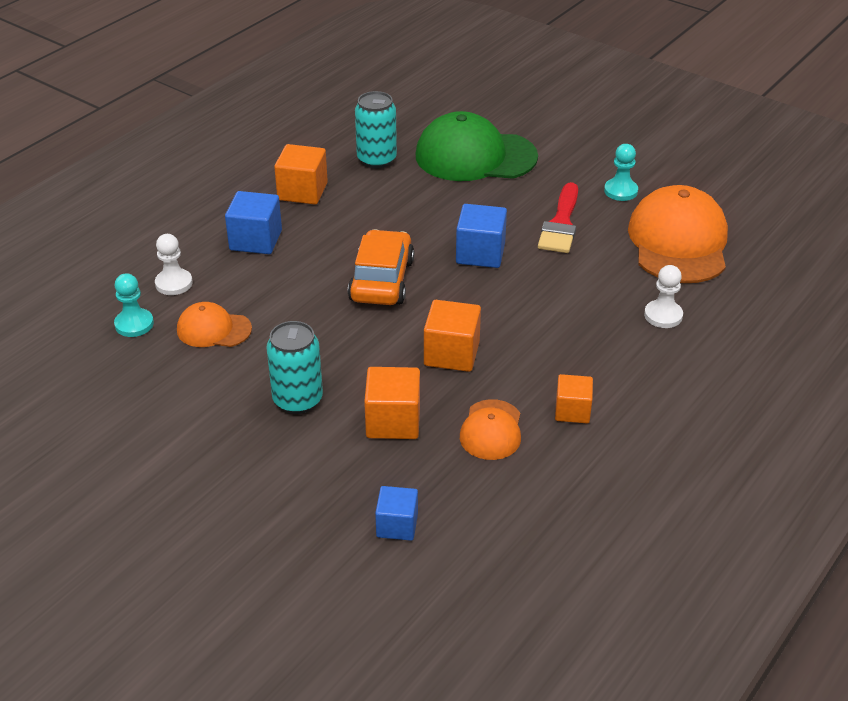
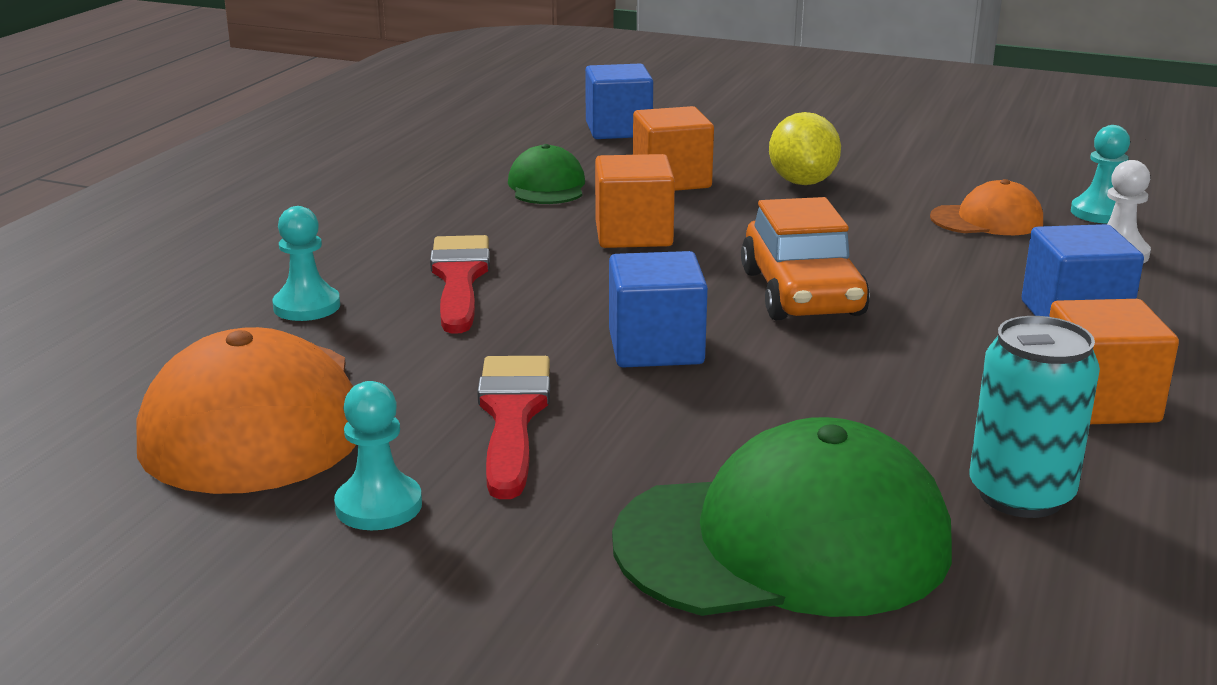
camera: 165 degrees right, 15 degrees down
turquoise can [266,321,323,414] -> yellow lemon [769,112,841,185]
blue cube [375,486,418,541] -> blue cube [585,63,653,139], size x1.51
orange cap [460,399,521,460] -> green cap [508,144,585,204]
orange cube [555,374,593,423] -> none
white pawn [644,265,683,328] -> turquoise pawn [272,206,340,321]
none -> red brush [430,235,490,334]

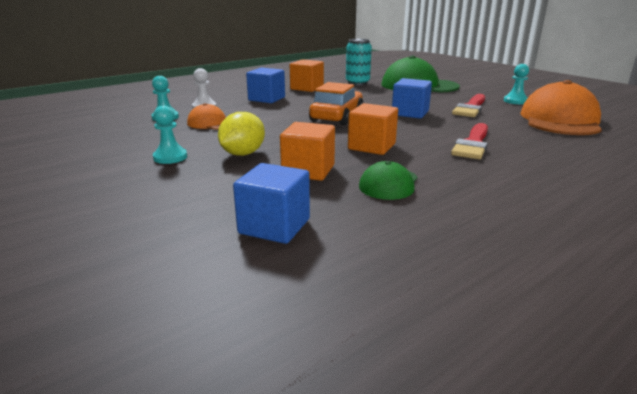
camera: 150 degrees left, 0 degrees up
turquoise pawn [272,206,340,321] -> turquoise pawn moved to [153,106,187,164]

